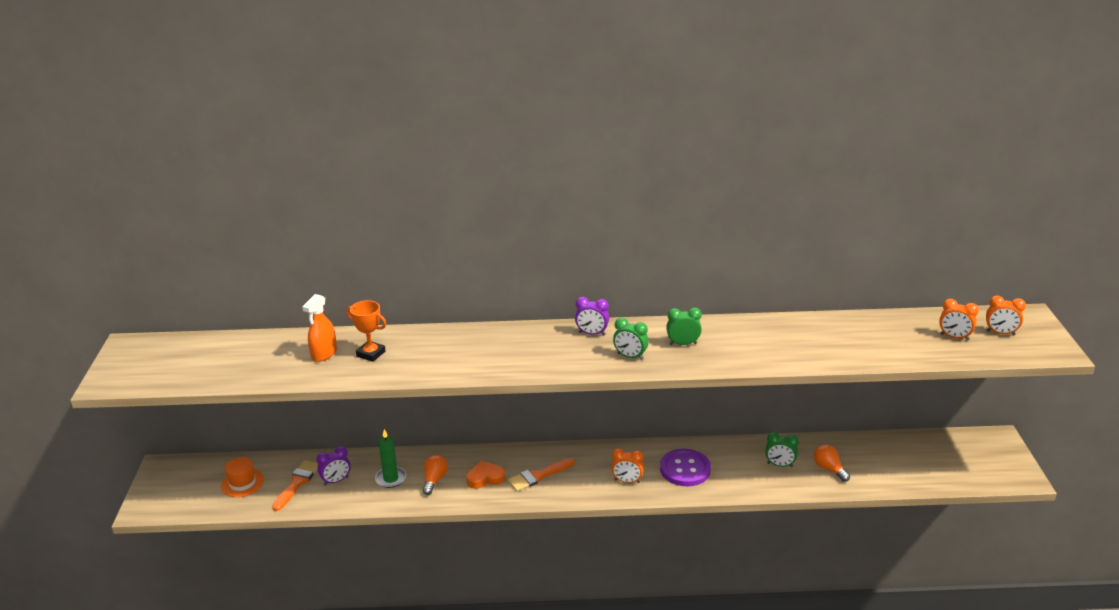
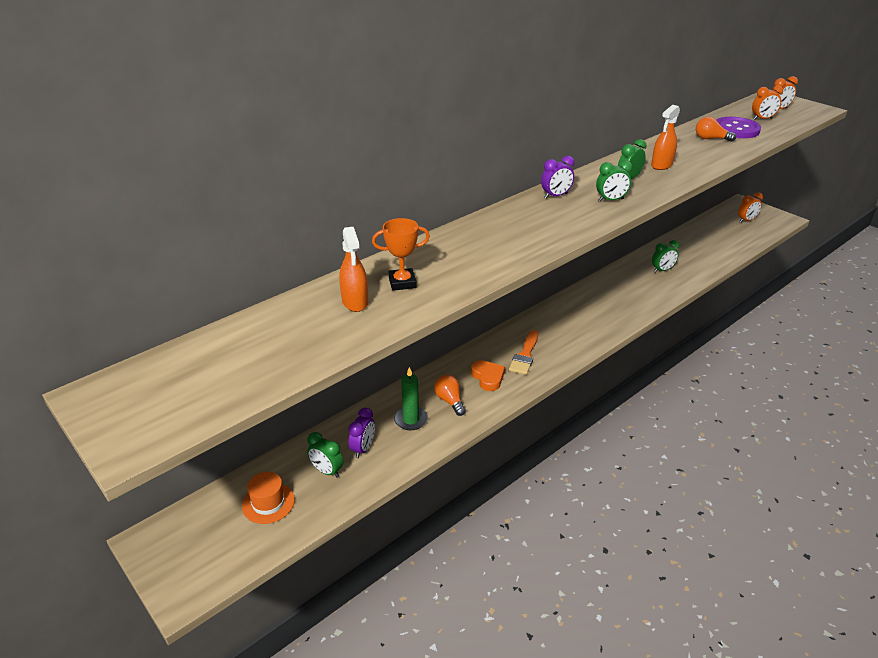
camera: 40 degrees left, 5 degrees up
orange brush [272,460,318,511] -> green clock [307,432,343,478]
orange heart [467,461,505,489] -> orange heart turned 120 degrees clockwise [471,360,505,391]
orange clock [611,448,644,483] -> orange clock moved to [738,192,763,223]
purple button [660,449,711,486] -> purple button moved to [716,117,761,138]
orange light bulb [814,444,850,482] -> orange light bulb moved to [696,117,736,142]
none -> orange spray bottle [651,105,680,170]

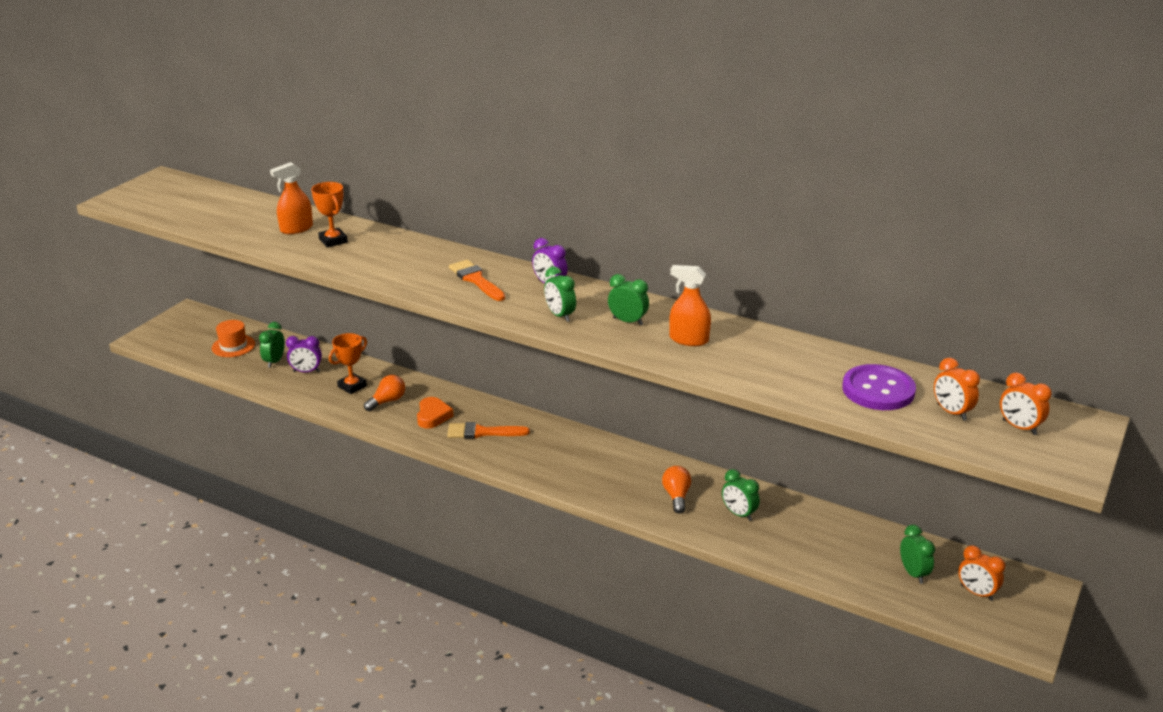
camera: 70 degrees right, 5 degrees down
green candle [394,367,428,430] -> orange trophy [329,333,367,394]
orange heart [471,360,505,391] -> orange heart turned 45 degrees counterclockwise [417,397,454,429]
orange light bulb [696,117,736,142] -> orange light bulb moved to [662,466,691,514]
none -> orange brush [449,260,505,301]
none -> green clock [900,525,935,584]

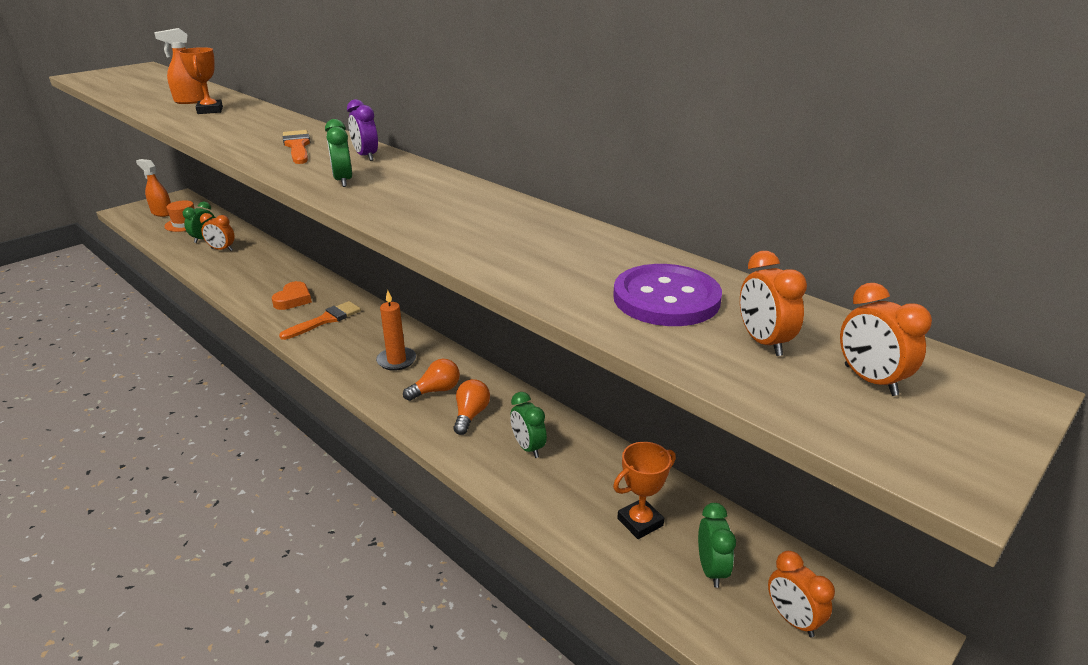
camera: 15 degrees right, 0 degrees up
purple clock [286,336,322,372] -> orange clock [200,213,235,251]
orange trophy [329,333,367,394] -> orange trophy moved to [613,442,676,539]
orange light bulb [364,375,405,411] -> orange light bulb moved to [403,359,460,401]
orange brush [447,422,530,439] -> orange brush turned 120 degrees clockwise [279,301,361,340]
green clock [608,274,649,326] -> none
orange spray bottle [669,265,711,346] -> orange spray bottle moved to [136,159,171,217]
none -> orange candle [376,290,416,371]

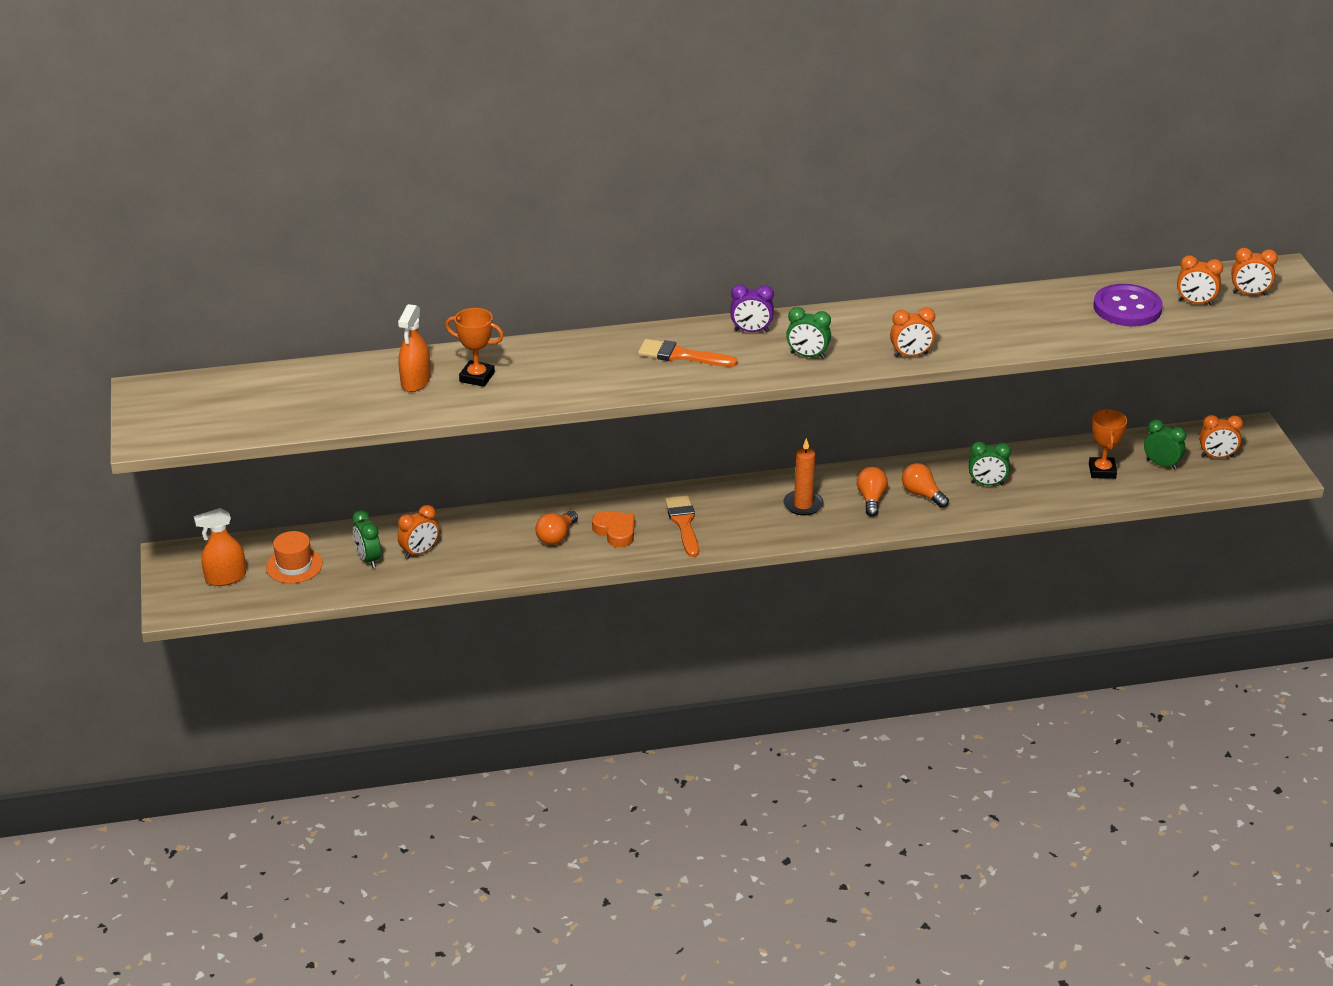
camera: 55 degrees left, 5 degrees up
none -> orange light bulb [536,511,578,545]
none -> orange clock [890,307,935,357]

